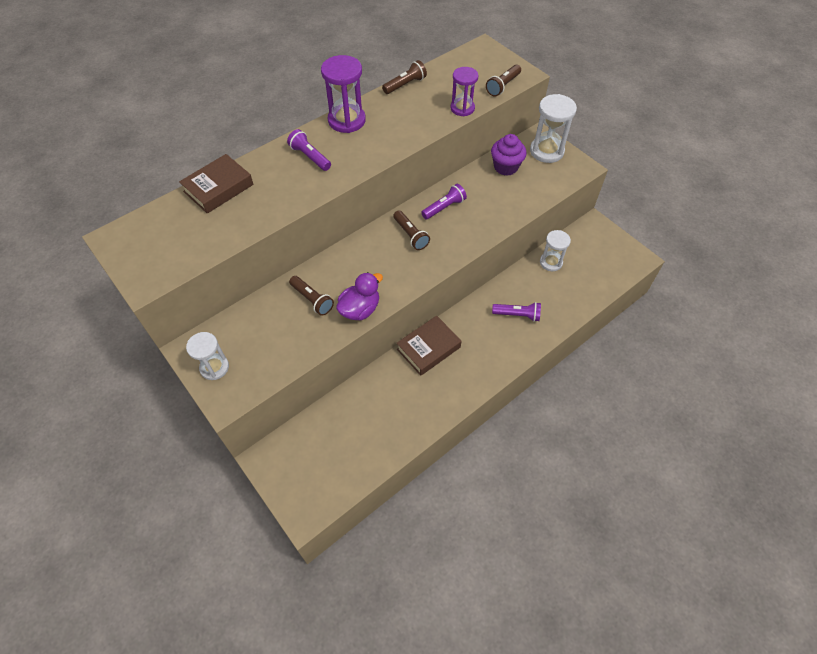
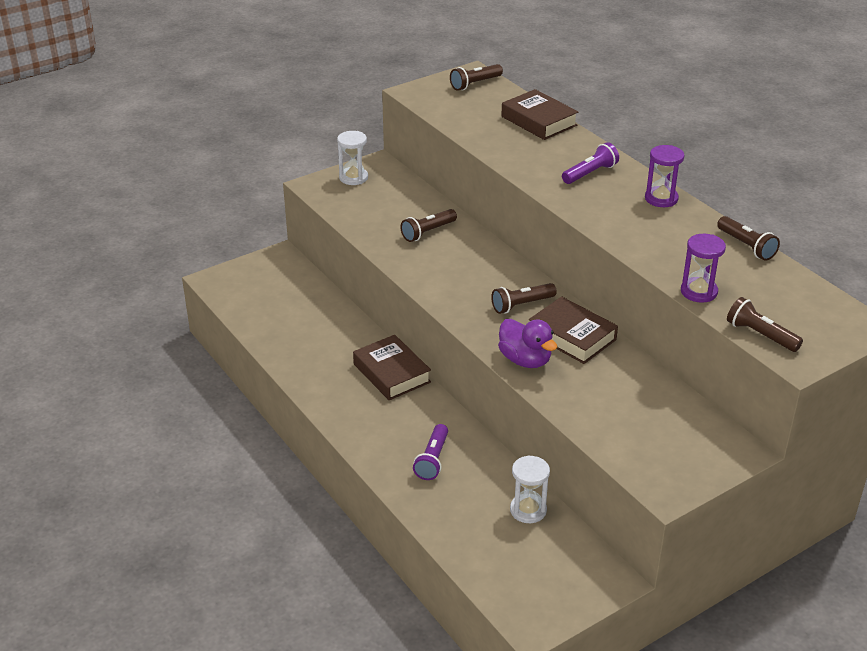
camera: 95 degrees right, 20 degrees down
purple hourglass [321,55,366,133] -> purple hourglass [645,145,684,207], size x0.66
purple duck [336,272,383,320] -> purple duck moved to [498,319,557,368]
purple flashlight [421,184,467,219] -> brown book [529,297,618,364]
purple cupcake [491,134,527,176] -> none
white hourglass [530,94,577,163] -> none
none -> brown flashlight [450,64,503,91]

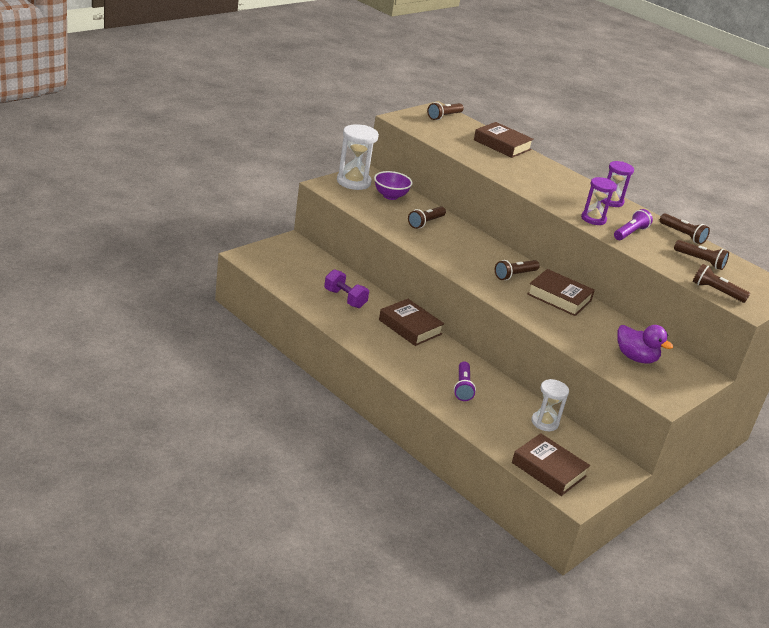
camera: 15 degrees left, 5 degrees down
white hourglass [337,131,368,185] -> white hourglass [337,124,379,190], size x1.52
purple duck [498,319,557,368] -> purple duck moved to [617,325,673,364]
purple flashlight [562,142,619,184] -> purple flashlight moved to [614,209,653,240]
purple hourglass [681,234,726,303] -> purple hourglass moved to [581,177,617,225]
none -> purple dumbbell [324,269,369,308]
none -> purple bowl [374,171,413,200]
none -> brown book [512,433,590,496]
none -> brown flashlight [674,240,729,270]

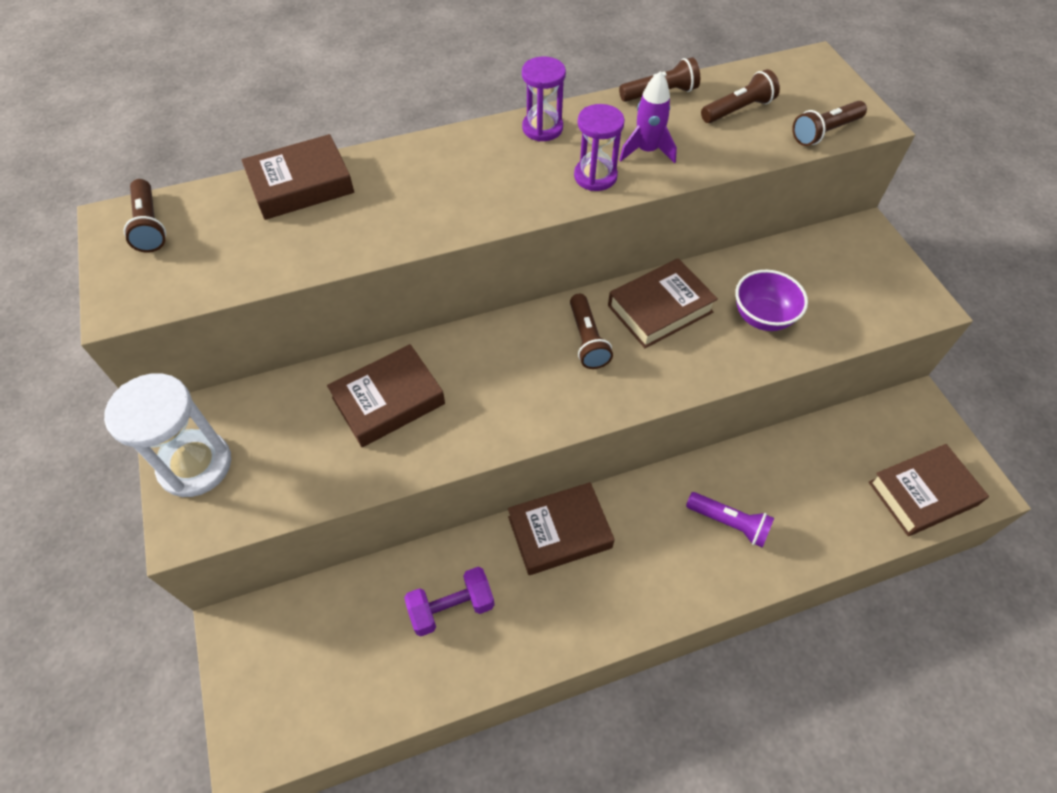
camera: 60 degrees left, 25 degrees up
purple bowl [374,171,413,200] -> purple bowl moved to [735,270,808,331]
brown flashlight [408,206,446,229] -> brown book [327,344,445,447]
white hourglass [532,379,569,431] -> none
purple flashlight [614,209,653,240] -> purple rocket [619,71,677,164]
purple duck [617,325,673,364] -> none

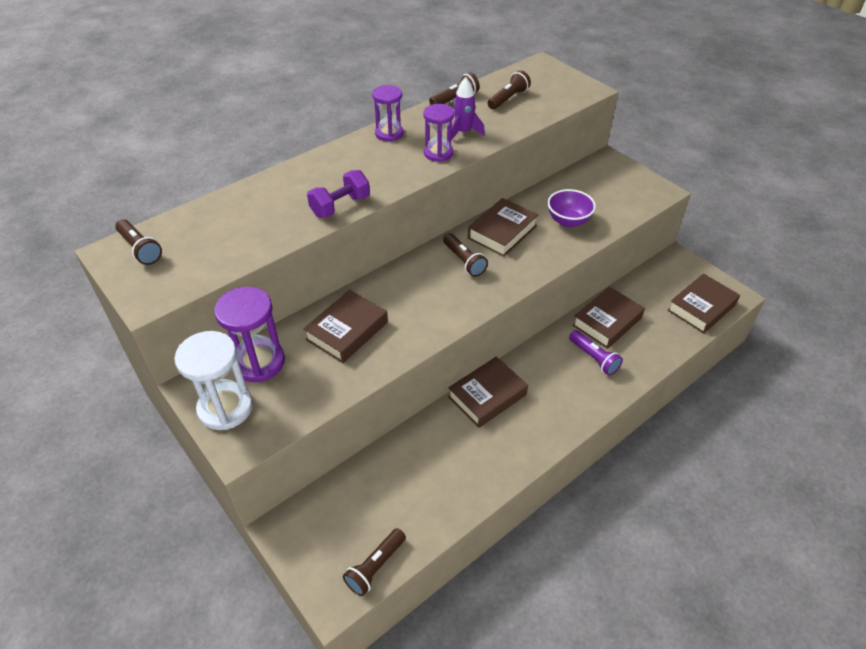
camera: 20 degrees left, 10 degrees down
brown book [241,134,354,220] -> brown book moved to [572,286,645,349]
purple dumbbell [404,567,495,636] -> purple dumbbell moved to [307,170,370,218]
purple flashlight [686,492,774,547] -> purple flashlight turned 45 degrees clockwise [569,330,623,375]
brown flashlight [792,101,867,146] -> brown flashlight moved to [343,528,406,596]
none -> purple hourglass [214,287,285,382]

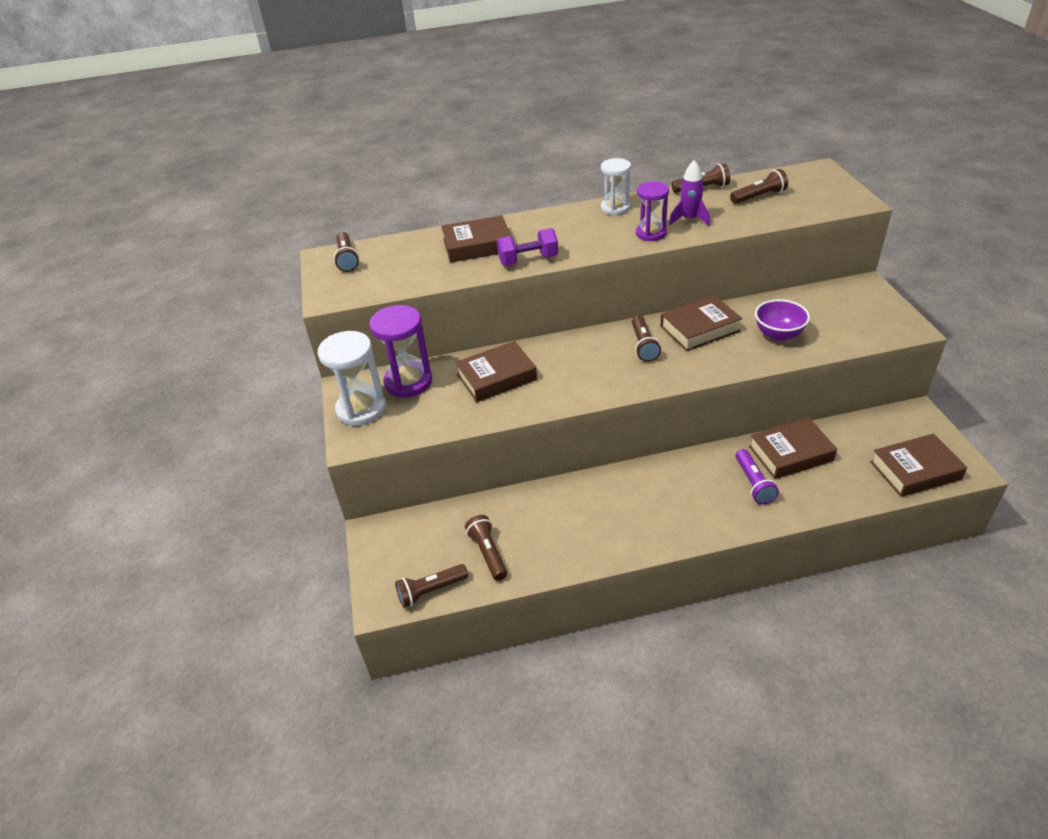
camera: 30 degrees right, 5 degrees down
purple hourglass [372,85,403,142] -> white hourglass [601,158,631,215]
brown book [448,357,528,428] -> brown book moved to [441,215,511,263]
none -> brown flashlight [465,515,507,581]

